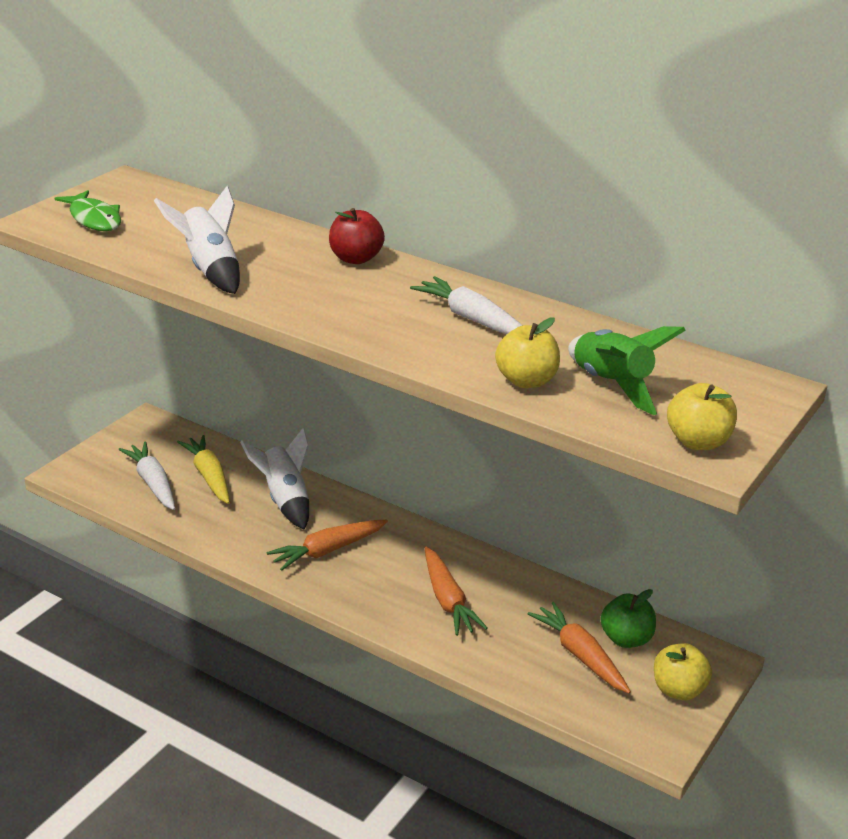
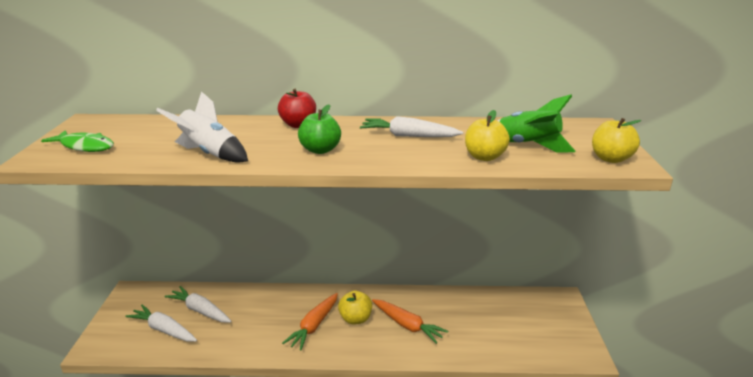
camera: 30 degrees left, 5 degrees down
yellow carrot [177,435,230,504] -> white carrot [165,286,232,323]
white rocket [240,428,309,530] -> none
orange carrot [528,602,631,694] -> none
green apple [600,589,656,648] -> green apple moved to [298,104,341,154]
yellow apple [654,643,712,700] -> yellow apple moved to [338,291,372,325]

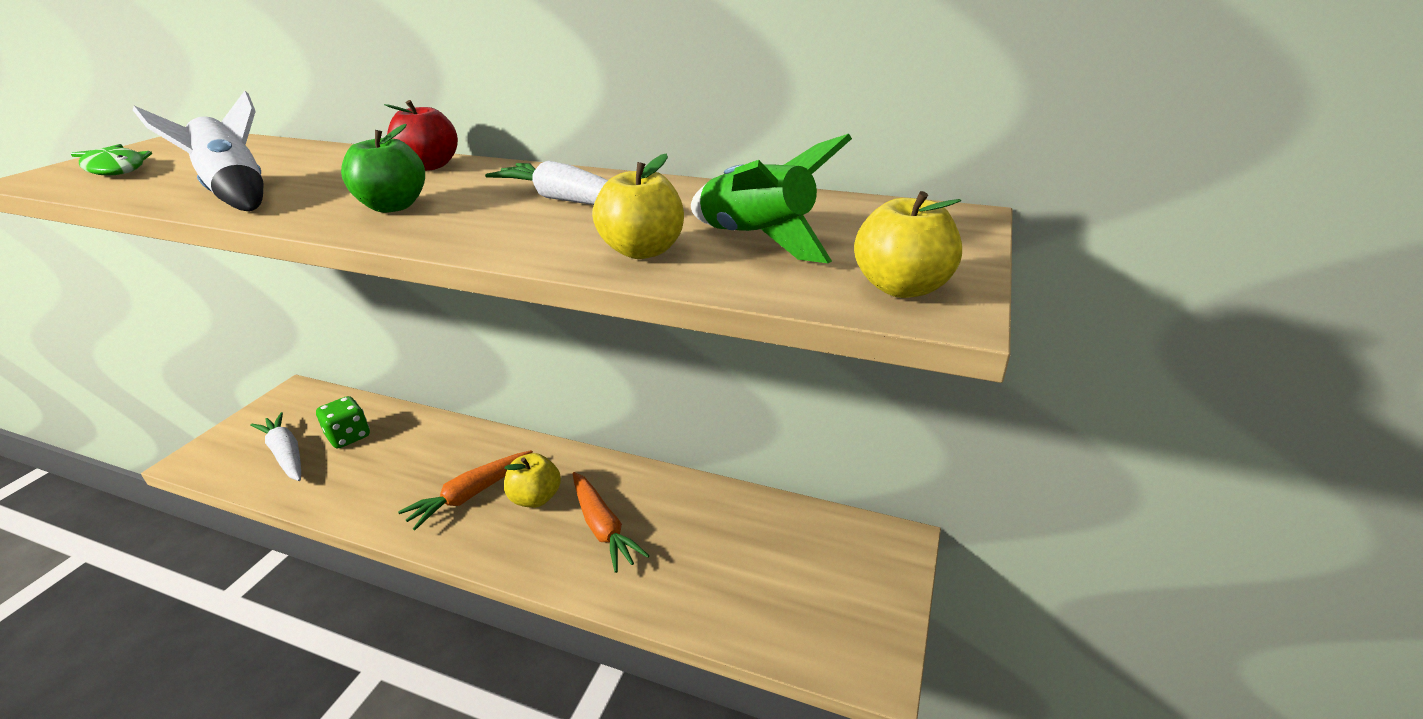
camera: 20 degrees right, 5 degrees up
white carrot [165,286,232,323] -> green dice [316,396,370,449]

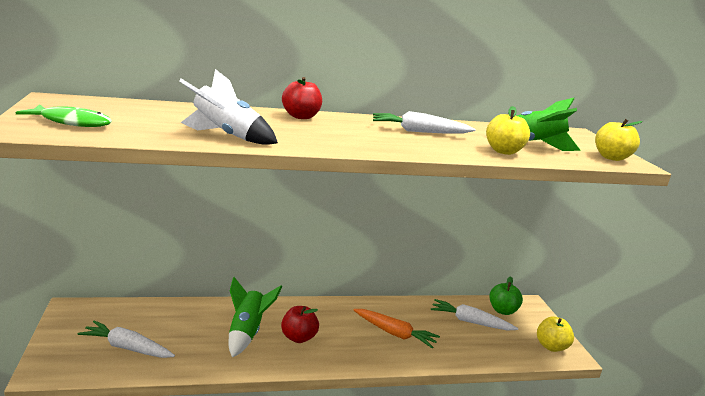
camera: 35 degrees left, 10 degrees down
green dice [316,396,370,449] -> none
green apple [341,124,425,213] -> green apple moved to [489,277,523,315]
orange carrot [398,450,533,530] -> red apple [281,306,319,343]
yellow apple [504,453,561,508] -> yellow apple moved to [537,316,574,352]
none -> green rocket [229,277,282,358]
none -> white carrot [431,299,518,331]

